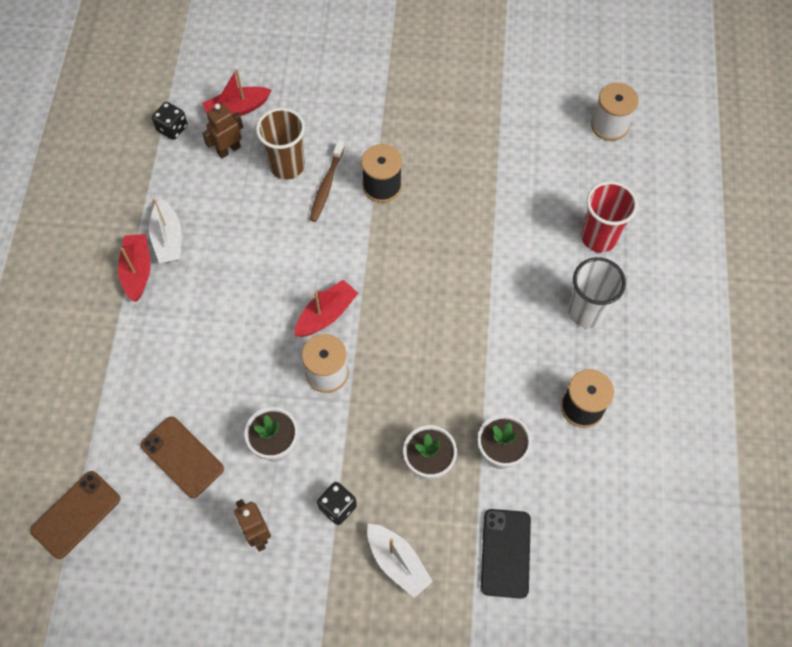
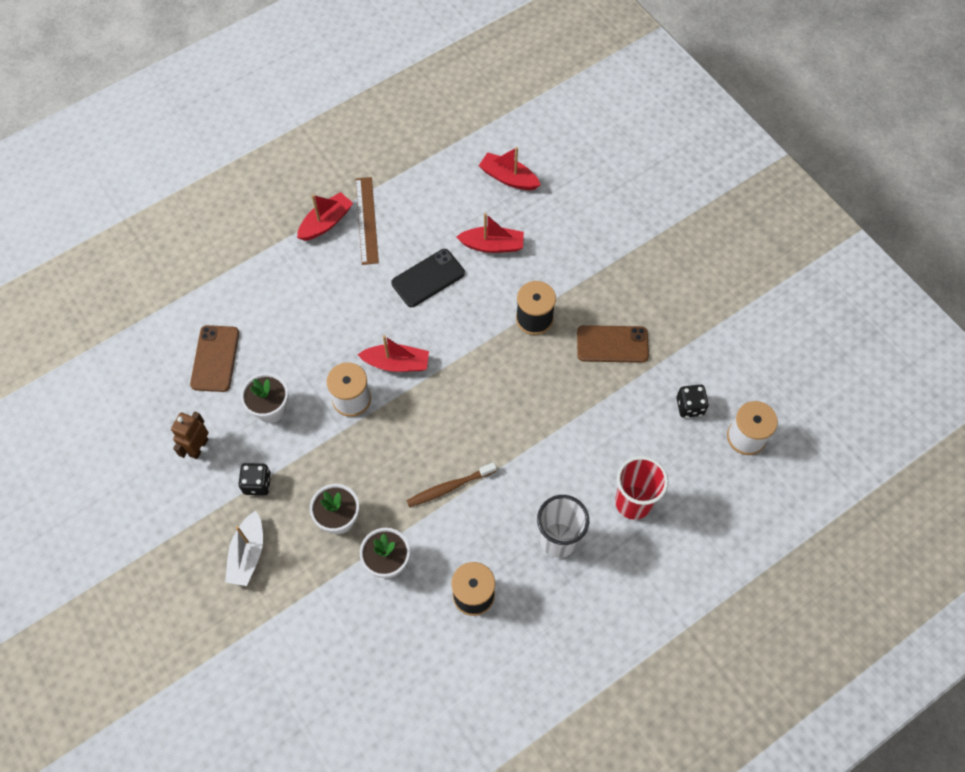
camera: 50 degrees right, 0 degrees up
brown phone [30,471,120,559] -> brown phone moved to [577,325,649,363]
white boat [149,198,181,263] -> brown ruler [356,177,379,265]
black dice [152,102,188,140] -> black dice moved to [676,385,709,418]
brown robot [202,103,243,159] -> none
brown cup [256,108,305,180] -> red boat [456,213,524,253]
brown toothbrush [309,140,345,222] -> brown toothbrush moved to [406,462,497,507]
black phone [481,509,531,599] -> black phone moved to [391,249,465,307]

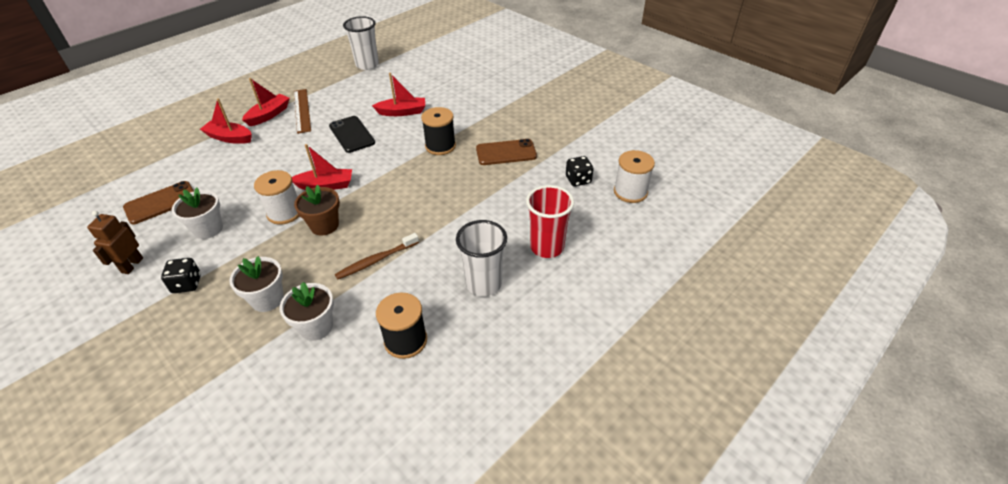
camera: 10 degrees left, 20 degrees down
brown phone [190,325,239,392] -> brown phone turned 60 degrees clockwise [123,181,194,224]
white boat [225,511,263,586] -> none
black phone [391,249,465,307] -> black phone turned 75 degrees counterclockwise [329,116,375,153]
red boat [479,147,541,190] -> red boat moved to [200,98,252,144]
none -> brown flower pot [294,185,340,236]
none -> white cup [343,16,379,70]

